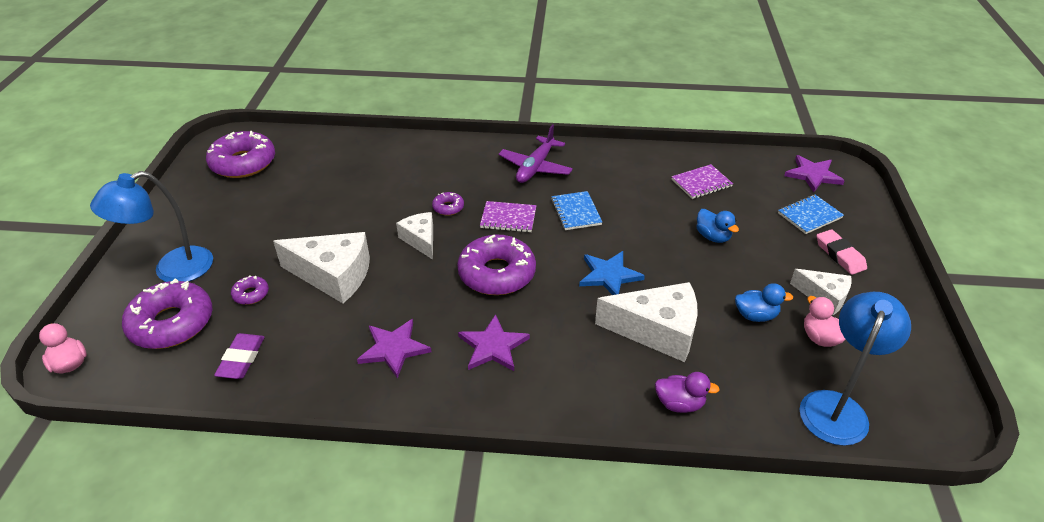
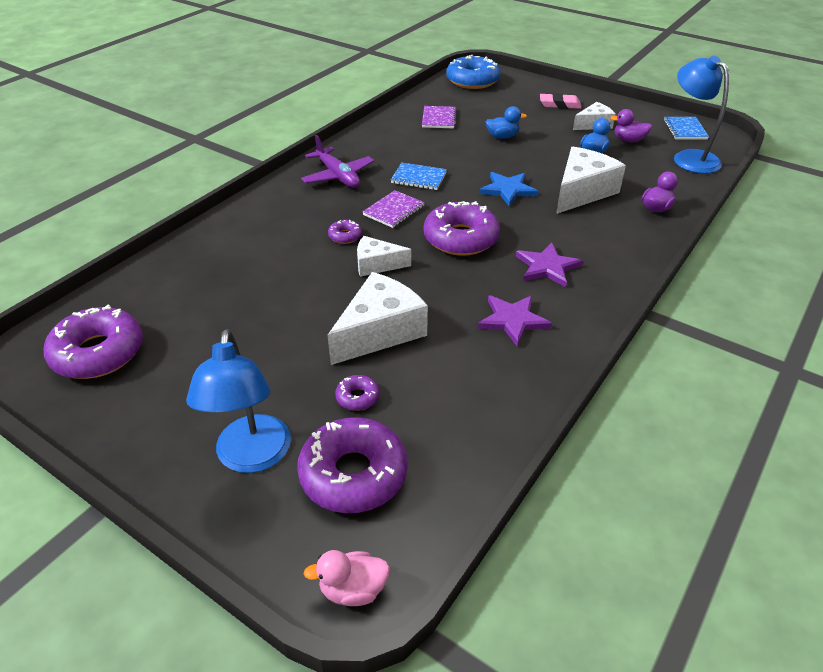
camera: 60 degrees left, 0 degrees up
purple eraser [214,333,265,379] -> none
blue notebook [778,195,844,234] -> blue notebook moved to [663,117,709,140]
purple star [784,155,845,192] -> blue donut [446,55,501,89]
pink duck [804,296,845,347] -> purple duck [610,109,652,142]

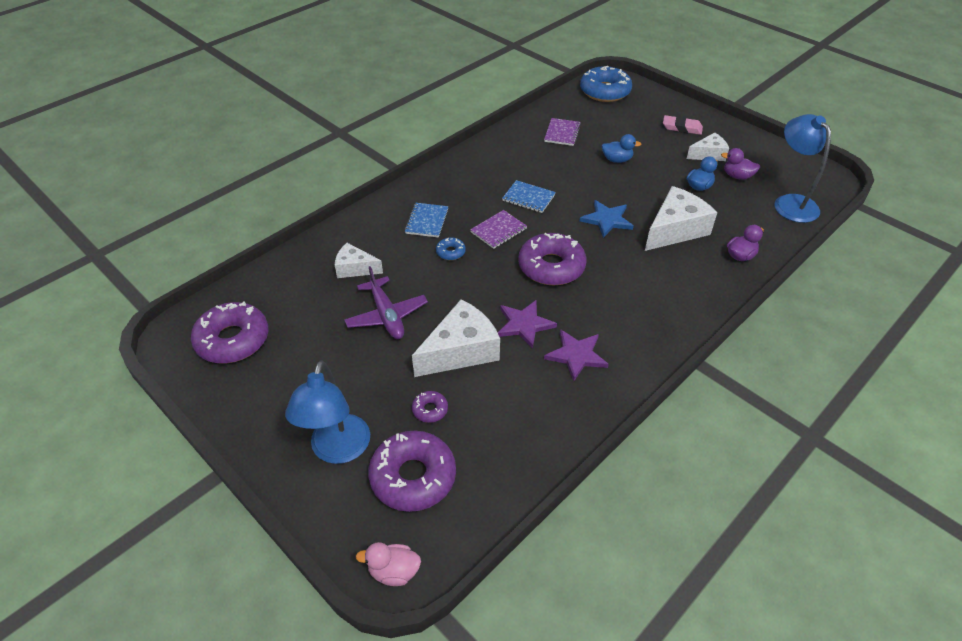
camera: 10 degrees right, 5 degrees up
purple plane [301,135,374,188] -> purple plane moved to [344,266,428,339]
purple donut [328,220,362,244] -> blue donut [436,237,466,260]
white cheese [357,236,411,277] -> white cheese moved to [335,243,383,278]
purple star [516,243,583,287] -> purple star moved to [498,300,557,349]
blue notebook [663,117,709,140] -> blue notebook moved to [405,203,448,238]

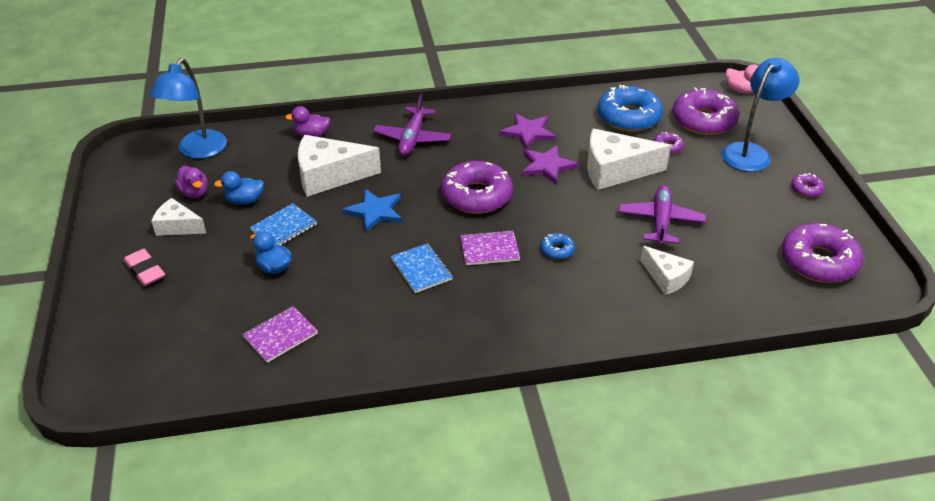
camera: 145 degrees left, 5 degrees down
blue notebook [405,203,448,238] -> blue notebook moved to [250,203,317,246]
blue donut [580,66,632,102] -> blue donut moved to [598,85,663,132]
none -> purple plane [373,93,451,156]
none -> purple donut [791,173,825,197]

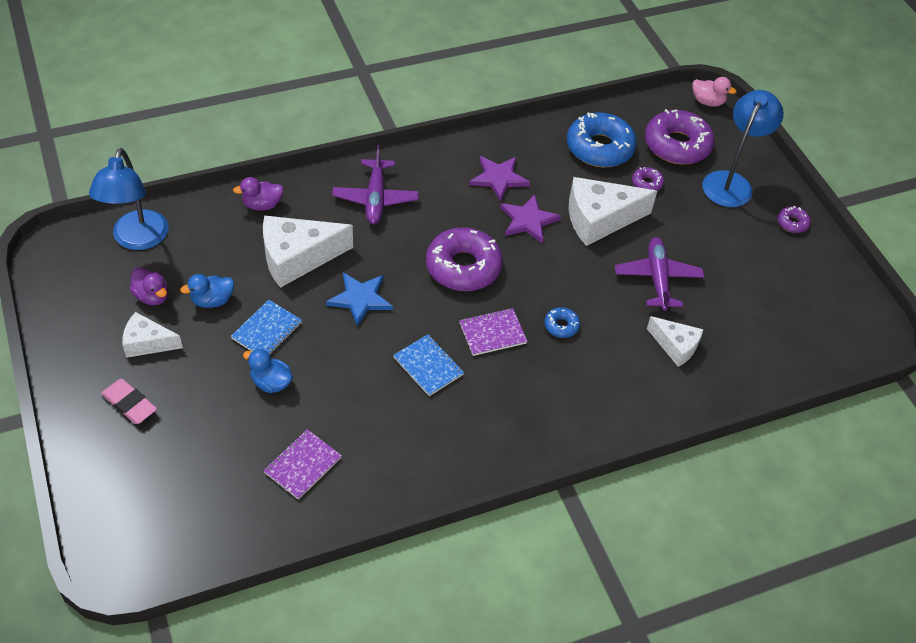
camera: 15 degrees left, 10 degrees up
purple donut [782,223,863,283] -> none

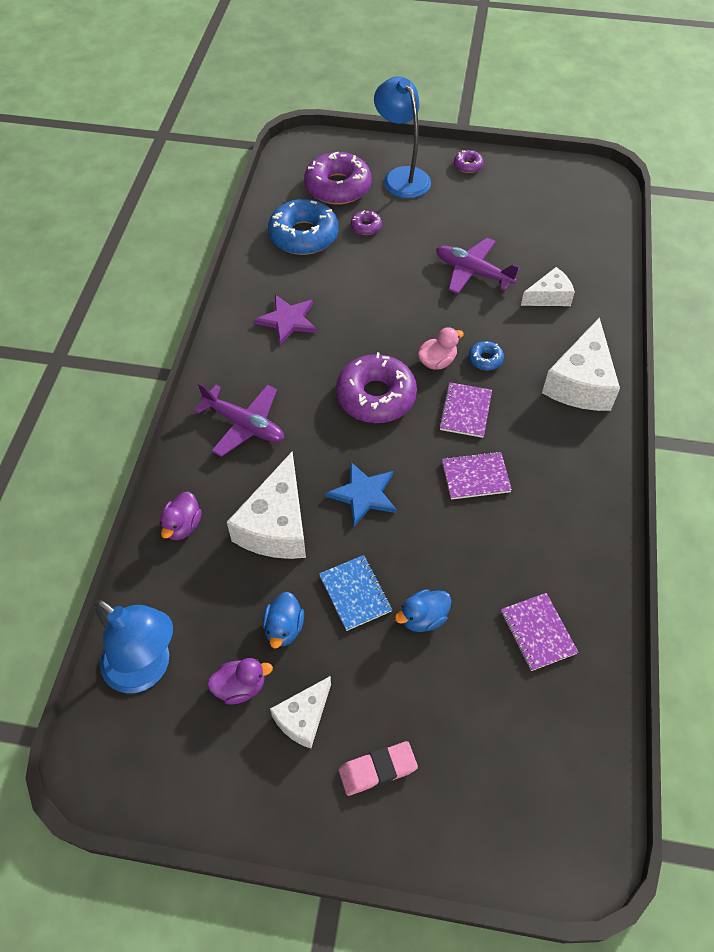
camera: 55 degrees left, 5 degrees up
blue notebook [393,334,464,396] -> purple notebook [442,451,512,500]
purple star [500,194,561,244] -> none
white cheese [569,177,657,246] -> white cheese moved to [542,317,620,411]
pink duck [692,77,737,107] -> pink duck moved to [418,327,464,370]

